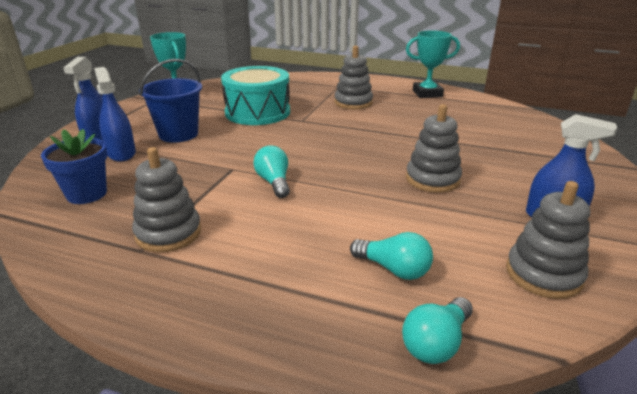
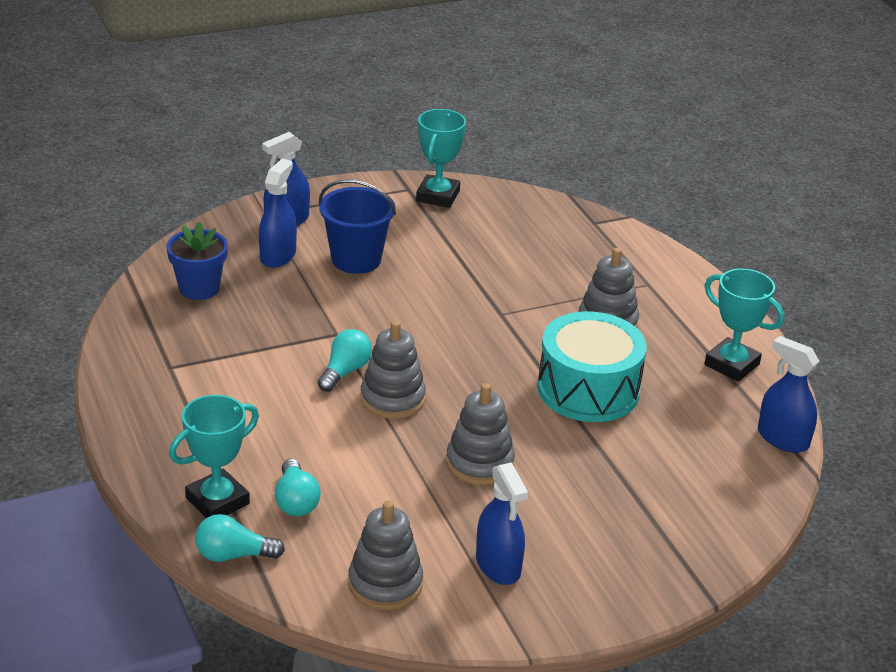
camera: 45 degrees right, 5 degrees up
grey stacking toy [132,147,201,252] -> grey stacking toy moved to [361,321,426,419]
turquoise drum [221,66,290,125] -> turquoise drum moved to [537,312,647,422]
none -> turquoise trophy [169,395,259,518]
none -> blue spray bottle [758,336,820,453]

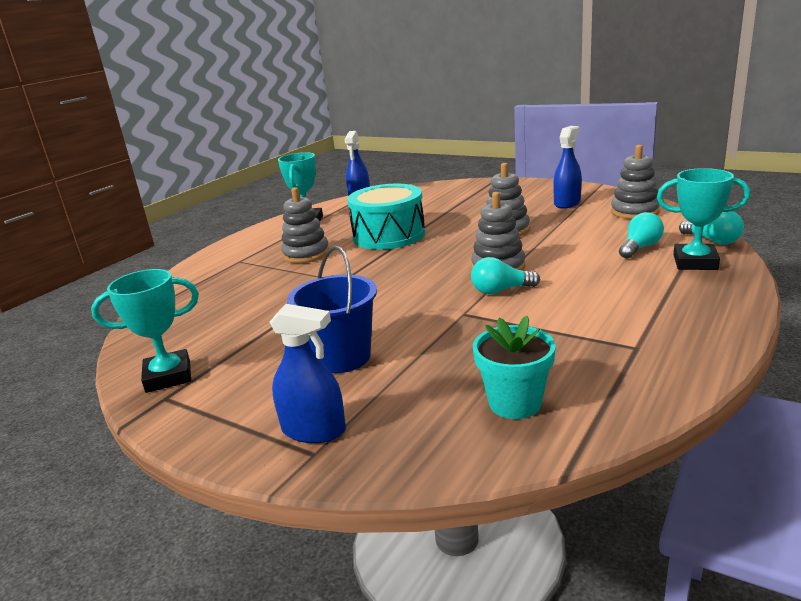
camera: 120 degrees left, 10 degrees down
blue flower pot [167,221,228,300] -> turquoise flower pot [473,316,556,419]
blue spray bottle [259,159,297,268] -> none

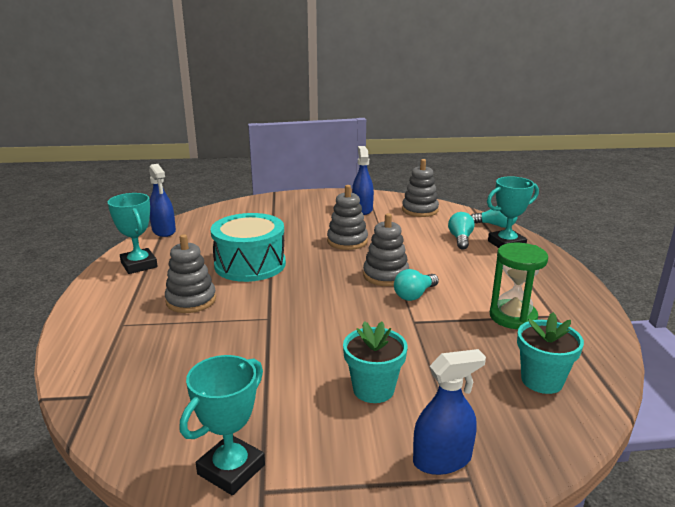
camera: 40 degrees left, 0 degrees up
blue bucket [287,246,377,373] -> turquoise flower pot [343,321,407,403]
none -> green hourglass [490,243,548,329]

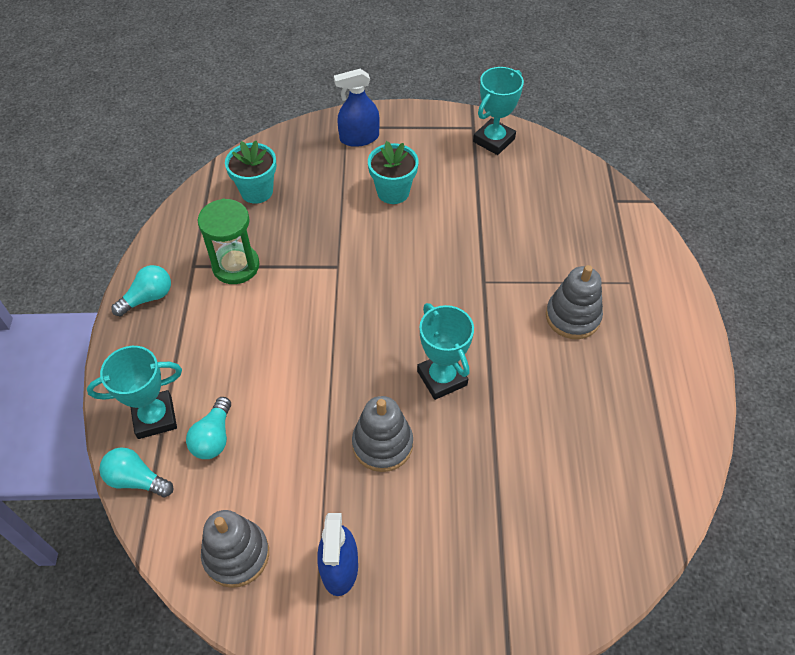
camera: 175 degrees left, 30 degrees up
turquoise trophy [108,193,158,274] -> turquoise trophy moved to [417,303,474,400]
blue spray bottle [149,164,176,237] -> none
turquoise drum [211,213,286,282] -> none
grey stacking toy [363,213,409,286] -> none
turquoise light bulb [394,269,439,301] -> turquoise light bulb moved to [111,265,171,316]

